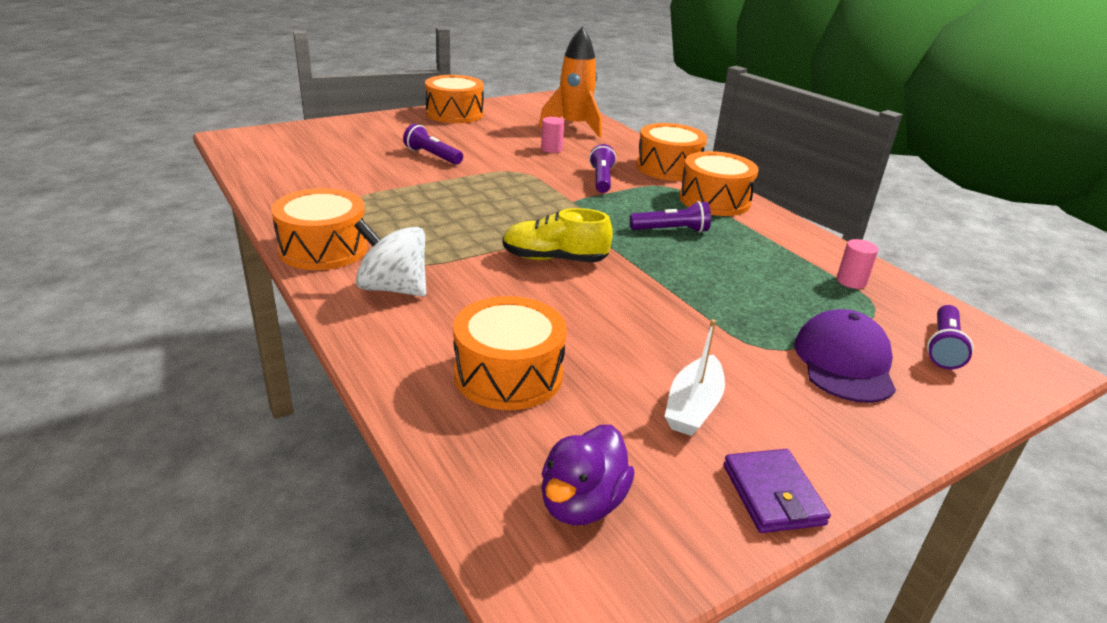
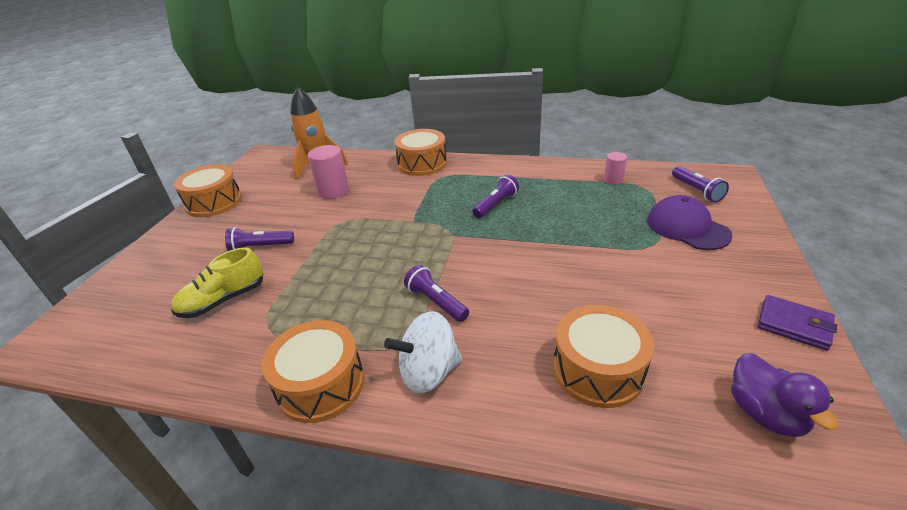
camera: 40 degrees left, 5 degrees up
yellow shoe [503,208,613,262] -> yellow shoe moved to [171,248,263,318]
pink cylinder [541,117,564,153] -> pink cylinder [307,145,349,199], size x1.72
purple flashlight [589,144,616,193] -> purple flashlight moved to [404,265,469,322]
white boat [664,319,725,436] -> none
orange drum [679,151,759,216] -> none

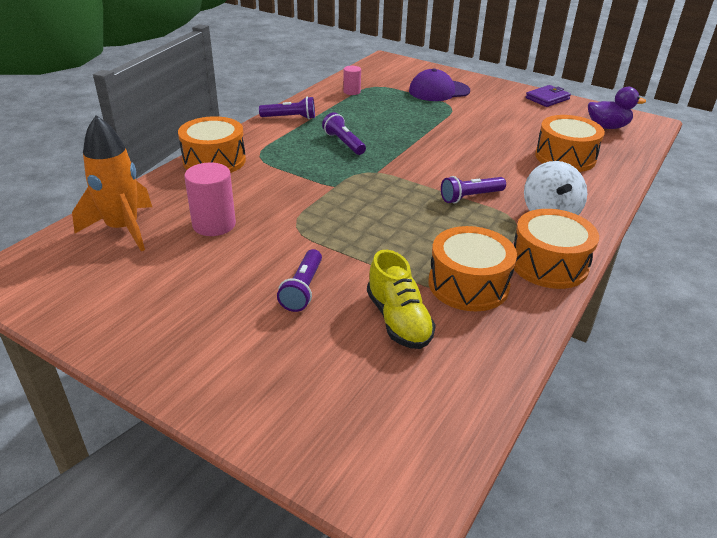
camera: 75 degrees left, 0 degrees up
orange drum [174,165,242,217] -> orange drum moved to [428,226,517,311]
purple flashlight [672,166,729,202] -> purple flashlight moved to [259,96,315,119]

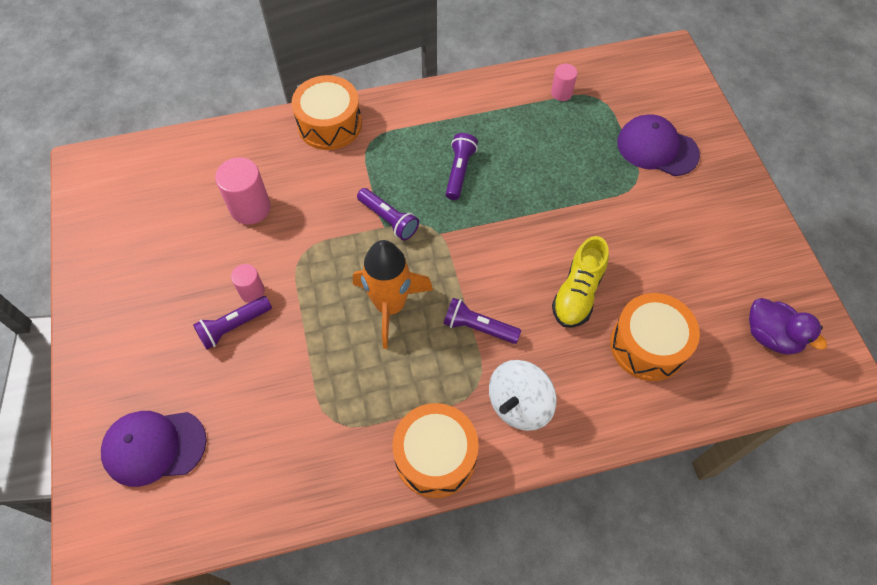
camera: 45 degrees right, 25 degrees up
orange rocket [72,115,152,251] -> orange rocket moved to [353,240,433,349]
purple flashlight [259,96,315,119] -> purple flashlight moved to [357,188,419,240]
yellow shoe [367,250,436,349] -> yellow shoe moved to [552,236,609,328]
orange drum [428,226,517,311] -> none
purple wallet [526,85,571,107] -> none
none -> purple cap [101,411,207,487]
none -> pink cylinder [231,264,265,302]

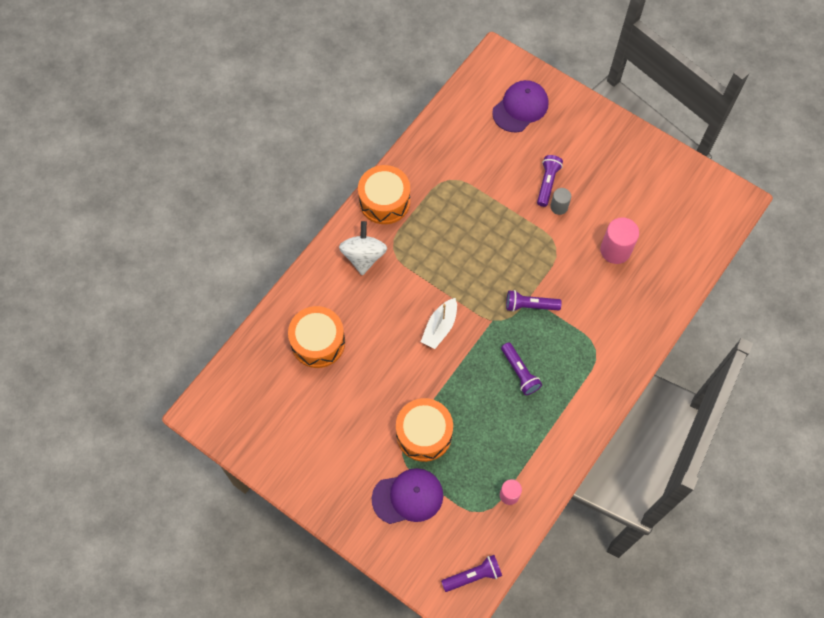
camera: 140 degrees right, 5 degrees up
pink cylinder [231,264,265,302] -> grey cylinder [550,188,571,215]
orange drum [291,75,362,150] -> orange drum moved to [396,398,453,462]
orange rocket [353,240,433,349] -> none
purple flashlight [443,298,521,344] -> purple flashlight moved to [441,555,502,592]
yellow shoe [552,236,609,328] -> none
purple duck [749,298,827,355] -> none
none -> white boat [421,298,457,349]

